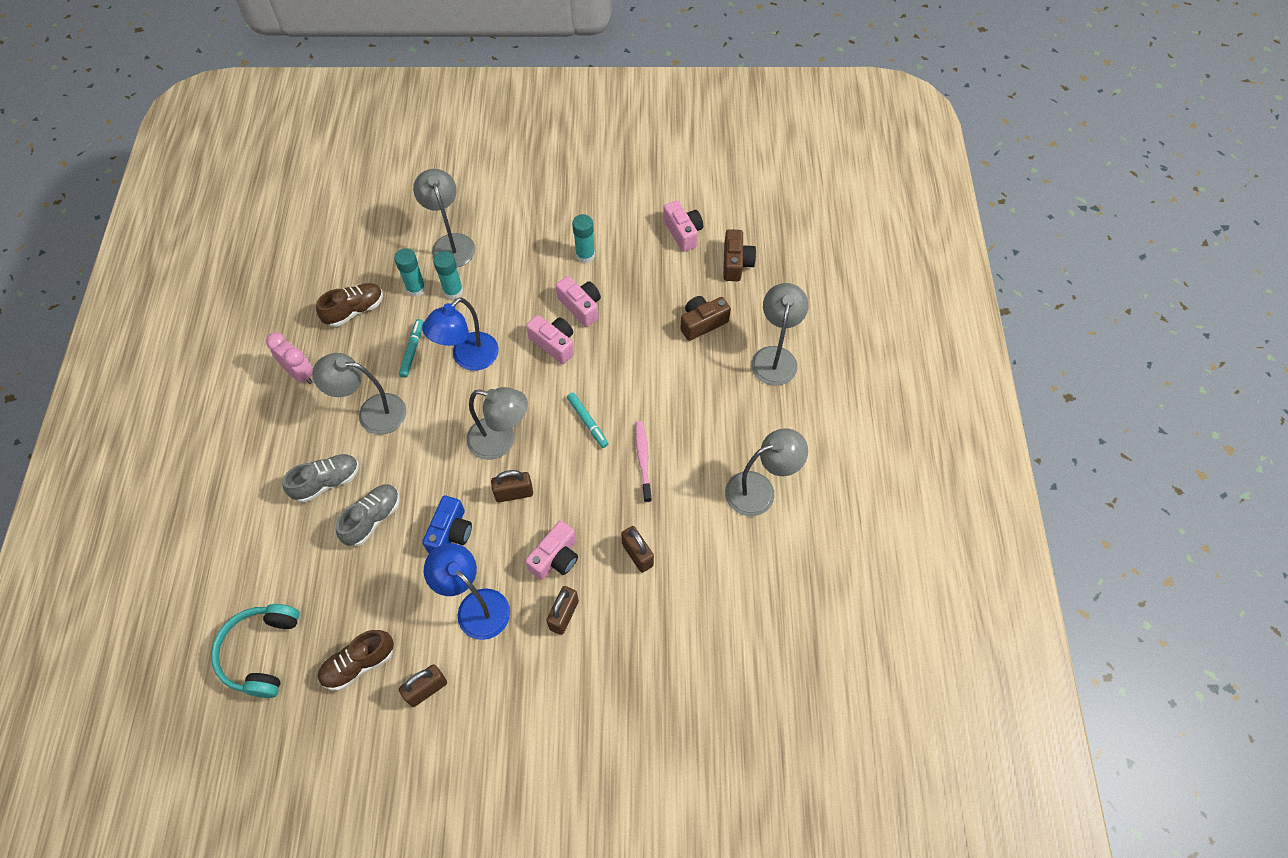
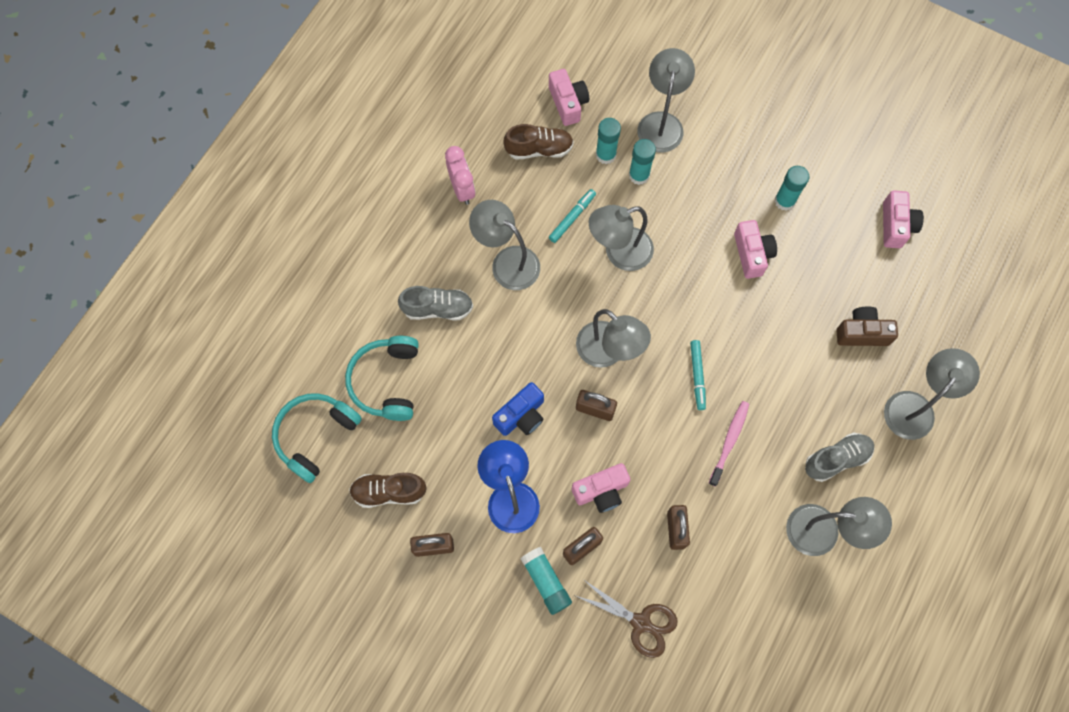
camera: 30 degrees right, 10 degrees up
grey shoe [336,484,400,546] -> grey shoe moved to [805,433,874,482]
blue lamp [422,297,499,371] -> grey lamp [589,205,654,271]
pink camera [526,315,574,364] -> pink camera moved to [549,69,589,126]
brown camera [723,229,756,281] -> none
none -> turquoise headphones [345,336,419,421]
none -> turquoise glue stick [520,547,572,615]
none -> brown scissors [576,579,677,658]

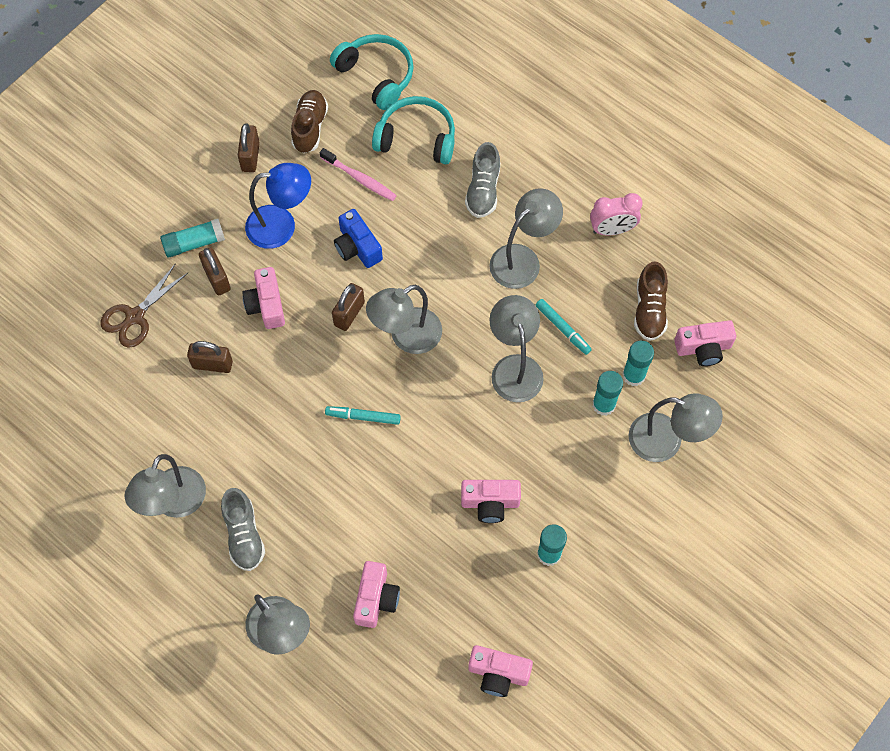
camera: 100 degrees right, 5 degrees down
pink toothbrush [709,401,749,487] -> pink toothbrush moved to [320,148,397,201]
brown camera [836,306,898,346] -> pink camera [353,561,400,628]

